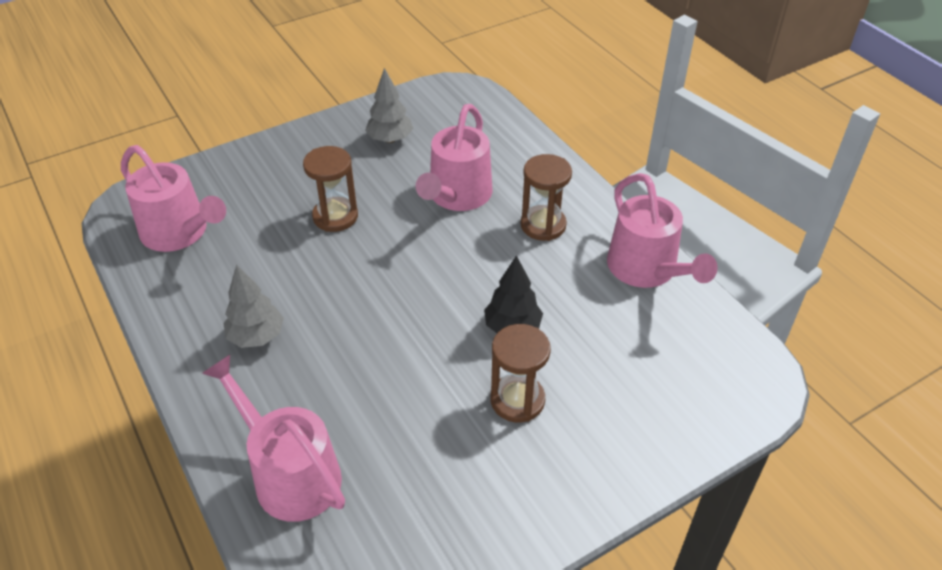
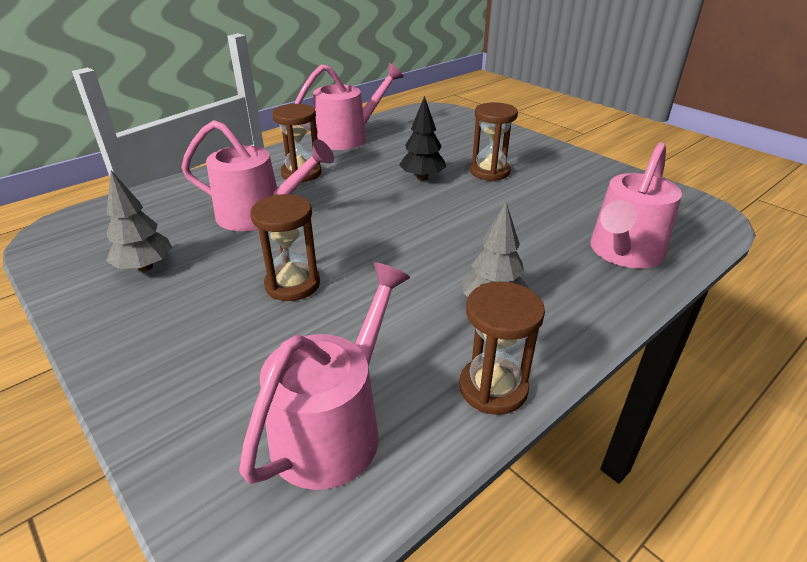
camera: 100 degrees left, 10 degrees down
none -> brown hourglass [459,282,545,415]

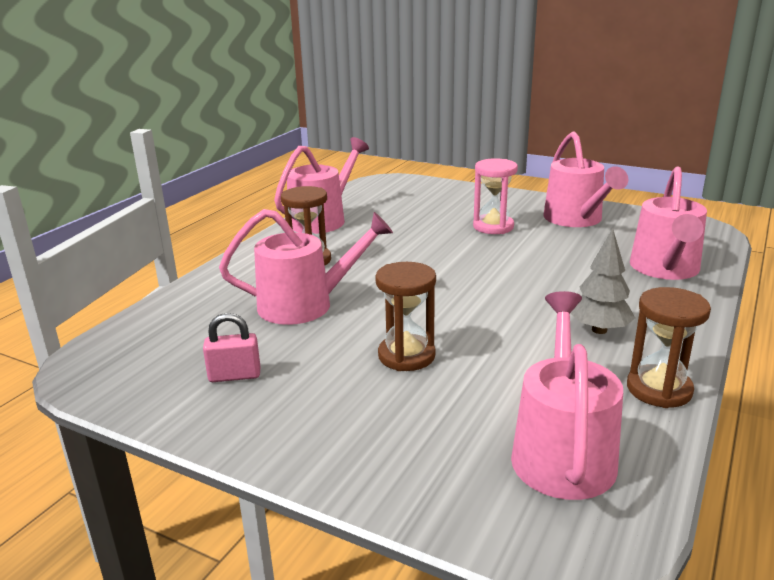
camera: 20 degrees left, 10 degrees down
grey tree [106,170,172,272] -> pink padlock [203,313,261,382]
black tree [399,96,446,181] -> none
brown hourglass [470,102,518,181] -> pink hourglass [473,158,518,234]
none -> pink watering can [543,131,628,227]

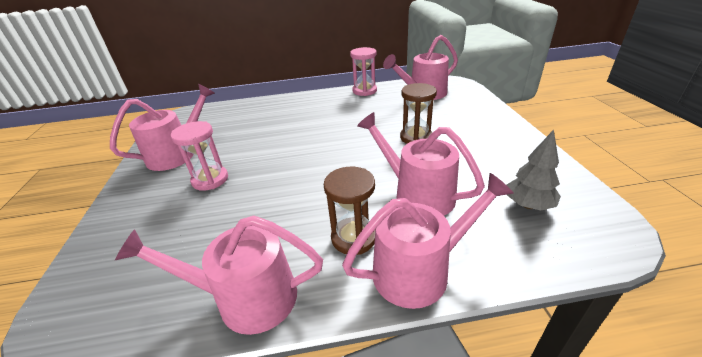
camera: 125 degrees left, 10 degrees up
pink padlock [203,313,261,382] -> none
grey tree [570,228,635,334] -> grey tree moved to [507,129,561,211]
brown hourglass [627,287,711,408] -> pink hourglass [350,47,377,96]
pink watering can [630,167,707,280] -> pink watering can moved to [342,173,514,309]

